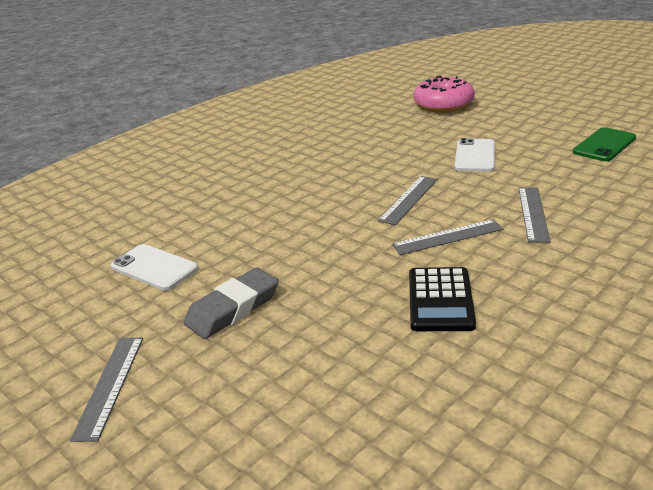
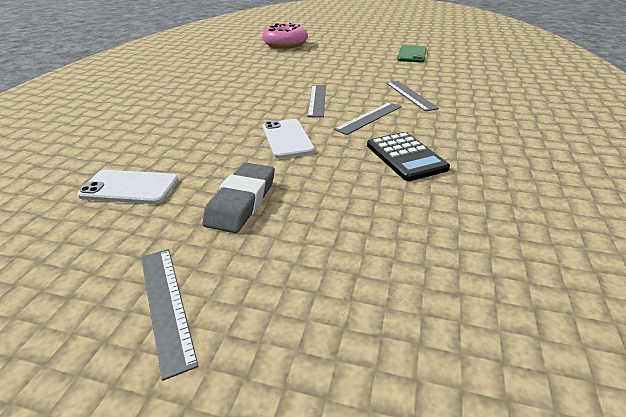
camera: 30 degrees left, 5 degrees up
white phone [455,138,495,172] -> white phone moved to [263,119,315,159]

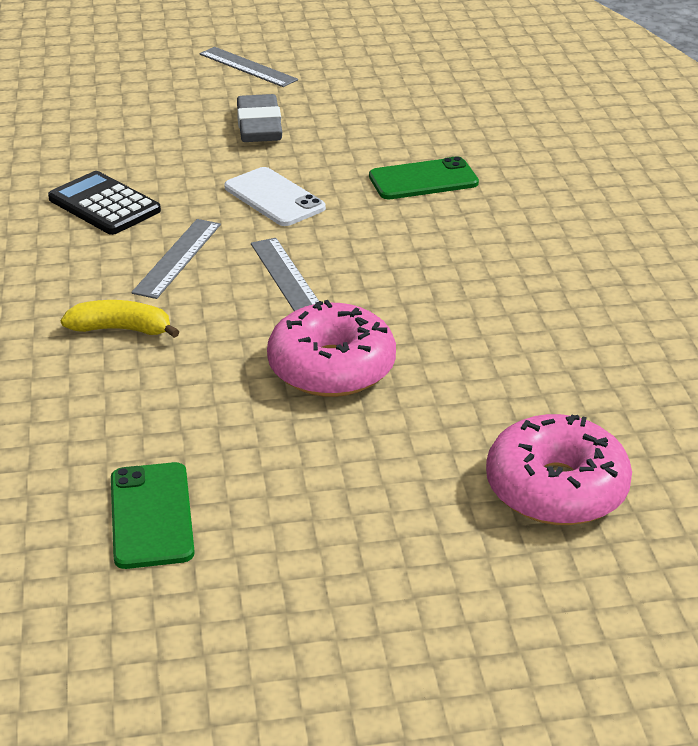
camera: 155 degrees right, 0 degrees up
white phone [77,170,178,204] -> none
grey ruler [386,81,439,111] -> yellow banana [61,300,180,338]
none -> pink donut [267,300,396,397]
none -> green phone [369,156,479,199]

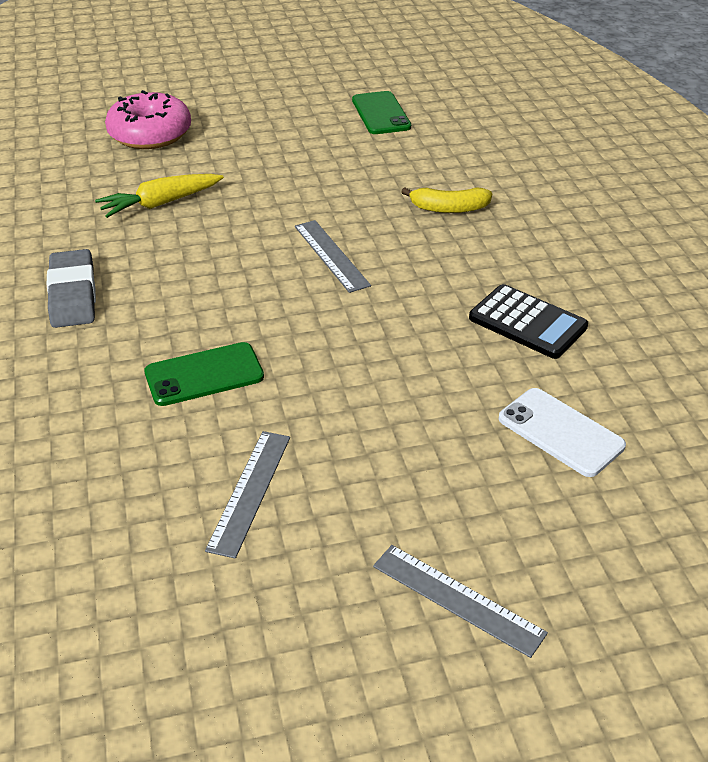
camera: 175 degrees right, 5 degrees up
grey ruler [131,219,221,299] -> grey ruler moved to [205,431,290,559]
white phone [224,167,326,226] -> white phone moved to [499,388,626,477]
grey eraser [237,94,282,142] -> grey eraser moved to [47,249,96,328]
pink donut [267,300,396,397] -> none
none -> yellow carrot [95,174,224,218]

